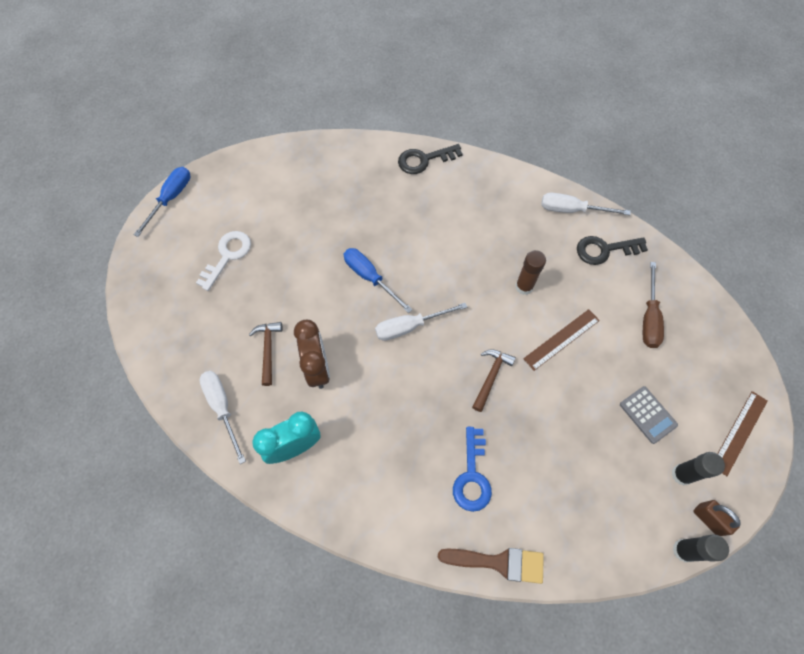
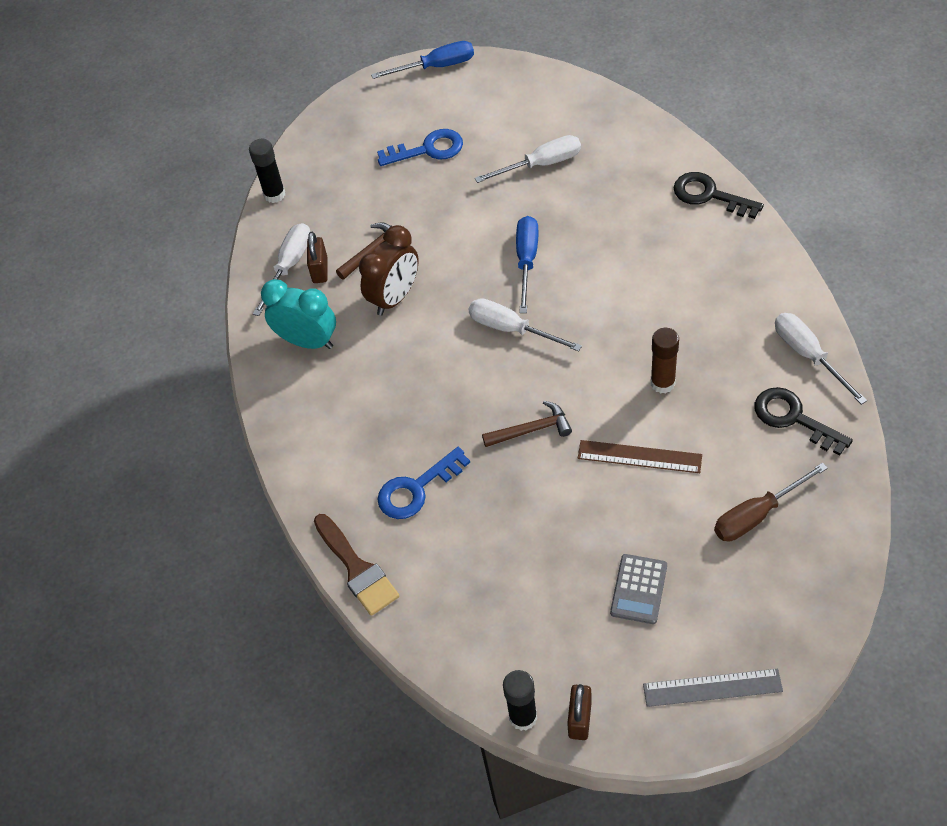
camera: 55 degrees right, 10 degrees down
white key [196,231,251,291] -> blue key [377,129,463,166]
black glue stick [671,452,725,486] -> black glue stick moved to [249,139,285,203]
brown ruler [717,391,768,476] -> grey ruler [643,669,783,707]
none -> brown padlock [307,232,328,283]
none -> white screwdriver [475,135,581,183]

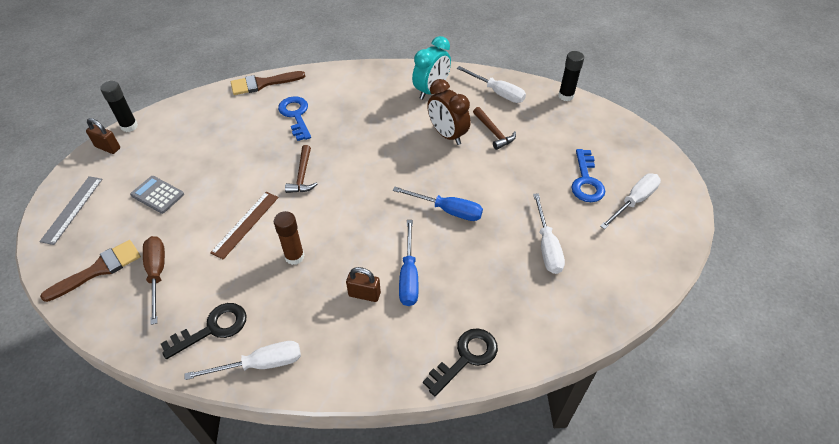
camera: 100 degrees right, 5 degrees down
brown padlock [307,232,328,283] -> brown padlock moved to [346,267,381,302]
blue screwdriver [371,41,474,79] -> blue screwdriver moved to [399,220,418,306]
white screwdriver [469,298,582,351] -> white screwdriver moved to [600,173,661,229]
none -> brown brush [40,240,141,302]

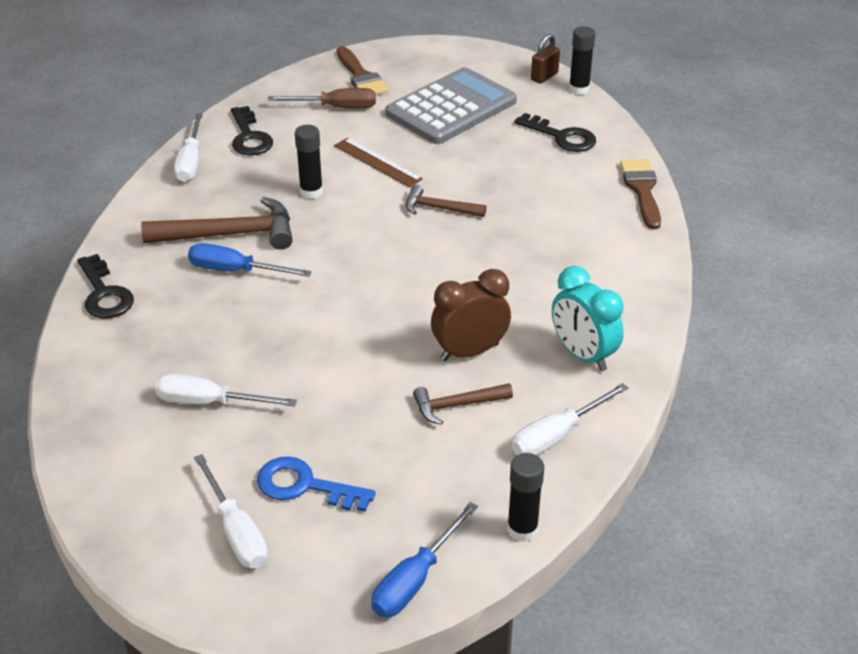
camera: 105 degrees right, 10 degrees down
grey ruler [39,176,103,245] -> none
grey calculator [130,176,184,214] -> grey calculator [385,67,517,144], size x2.16
brown glue stick [274,211,304,265] -> black glue stick [295,125,323,199]
blue key [278,96,311,141] -> none
brown padlock [346,267,381,302] -> brown hammer [141,197,293,250]
blue screwdriver [393,187,483,221] -> blue screwdriver moved to [371,502,478,617]
none -> black key [514,113,596,152]

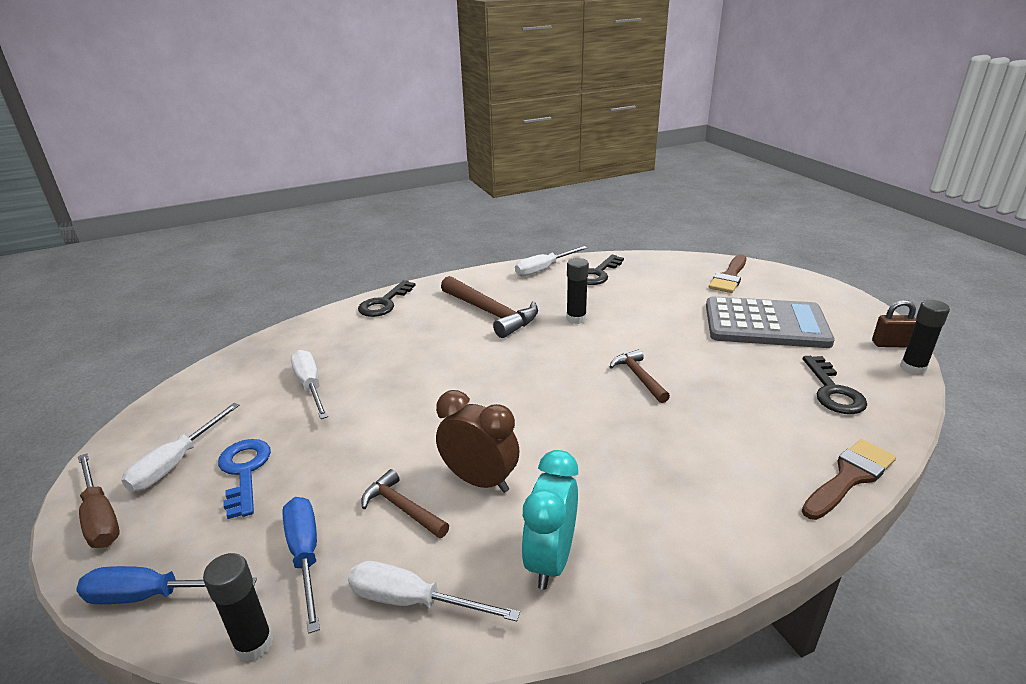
camera: 55 degrees right, 10 degrees down
blue screwdriver [188,243,312,277] -> blue screwdriver moved to [282,497,320,634]
brown screwdriver [268,88,376,108] -> brown screwdriver moved to [78,453,120,548]
brown ruler [334,138,423,188] -> none

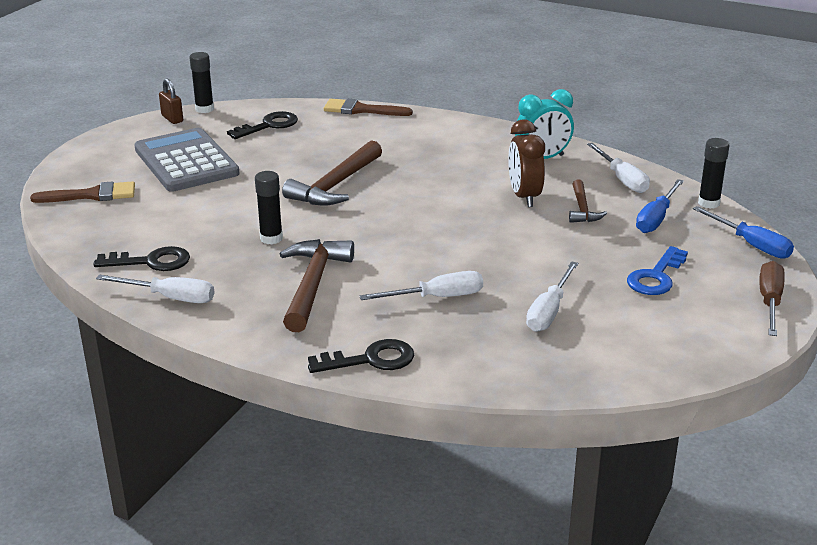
camera: 130 degrees left, 0 degrees up
white screwdriver [121,403,240,492] -> white screwdriver moved to [359,271,483,300]
brown hammer [610,349,670,403] -> brown hammer [282,140,382,206], size x1.77

